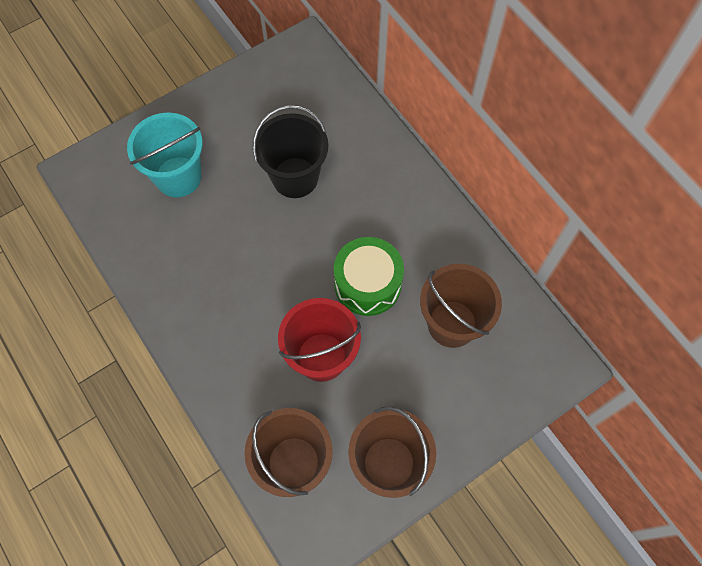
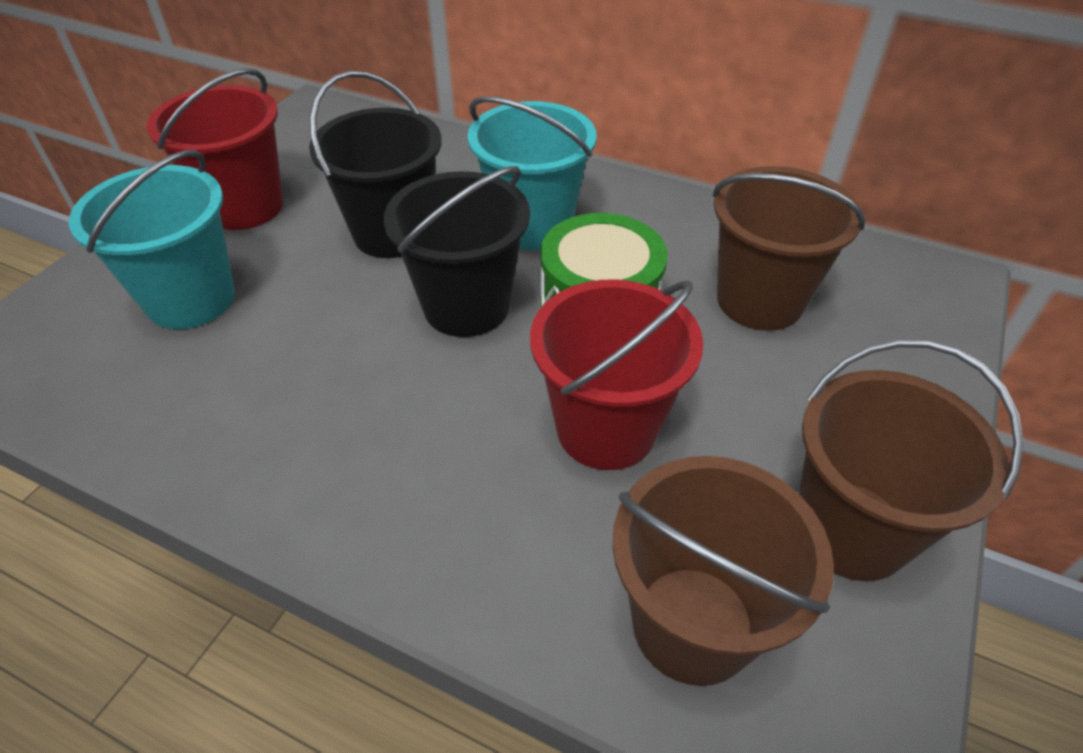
camera: 30 degrees left, 20 degrees down
none -> red bucket [146,68,283,230]
none -> black bucket [384,166,530,337]
none -> turquoise bucket [467,96,597,250]

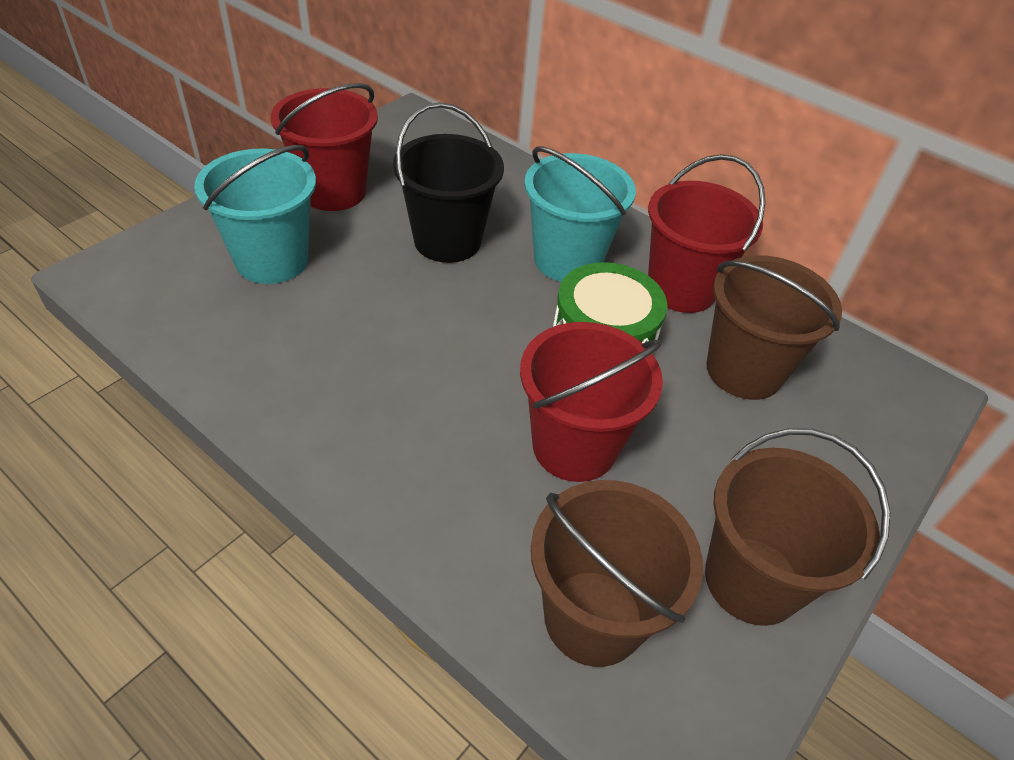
camera: 10 degrees right, 0 degrees up
black bucket [384,166,530,337] -> none
none -> red bucket [648,154,766,313]

